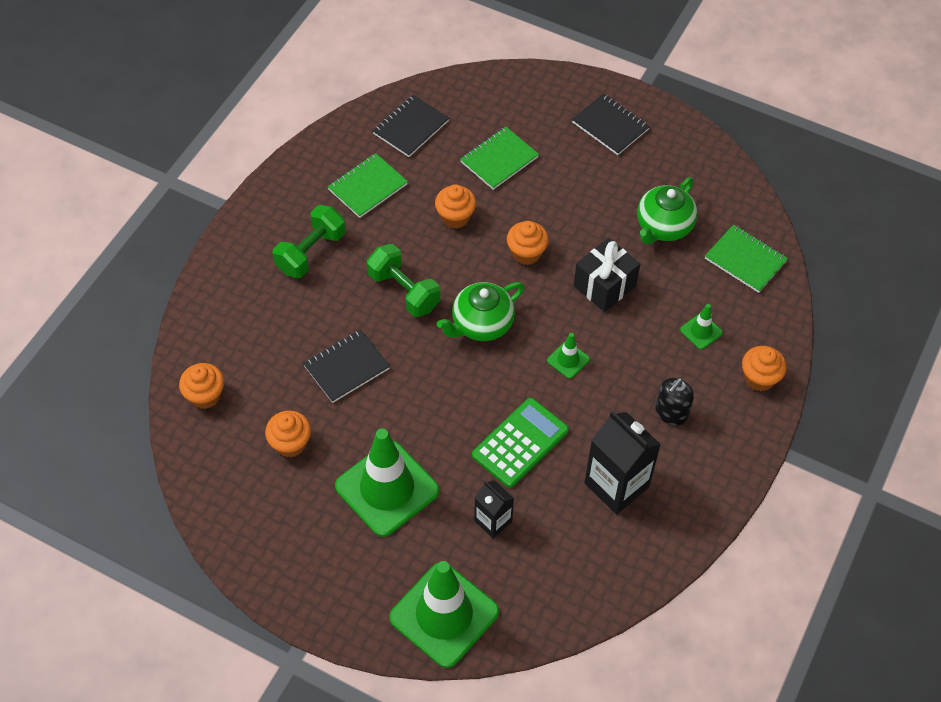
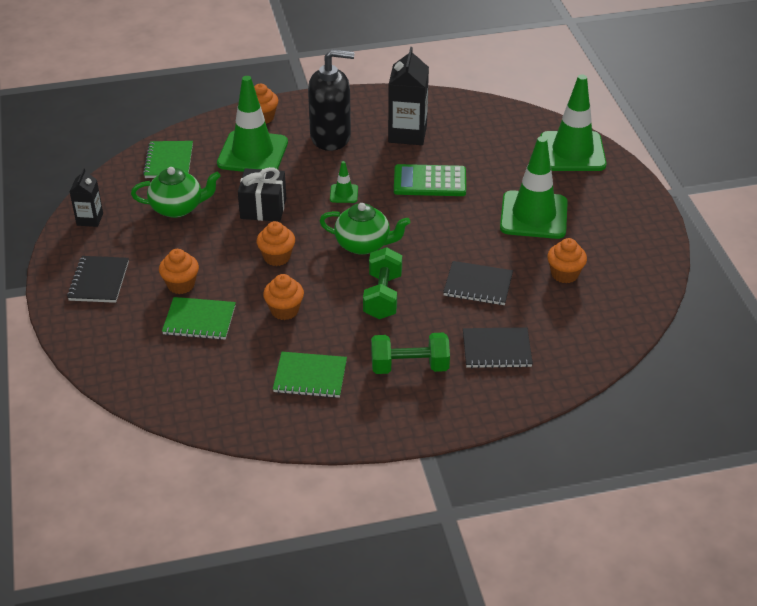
camera: 130 degrees left, 15 degrees down
orange cupcake [179,363,224,409] -> orange cupcake moved to [159,249,199,294]
black notebook [373,95,449,157] -> black notebook moved to [463,327,533,368]
black carton [474,480,514,538] -> black carton moved to [70,168,103,227]
black soap dispenser [655,378,694,426] -> black soap dispenser [308,49,354,151], size x1.86
green traffic cone [680,304,723,349] -> green traffic cone [217,76,288,172], size x2.32

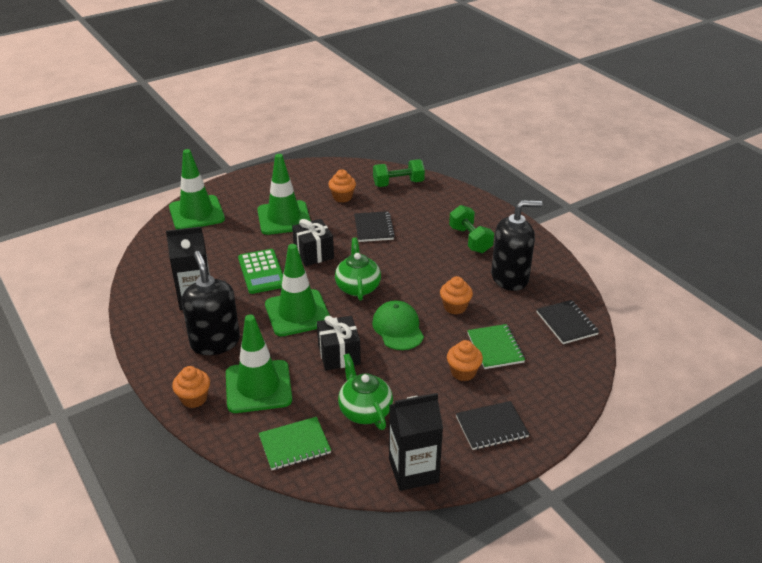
camera: 110 degrees left, 5 degrees down
black carton [70,168,103,227] -> black carton [389,393,443,491], size x1.74
orange cupcake [256,221,295,266] -> green cap [372,300,424,350]
green notebook [273,352,347,398] -> black soap dispenser [491,200,542,291]
green traffic cone [330,161,358,203] -> green traffic cone [265,244,330,336], size x2.32
green dumbbell [363,247,402,319] -> green dumbbell moved to [373,159,425,187]
black notebook [463,327,533,368] -> black notebook moved to [536,300,599,344]
none -> black gift [292,219,334,266]

